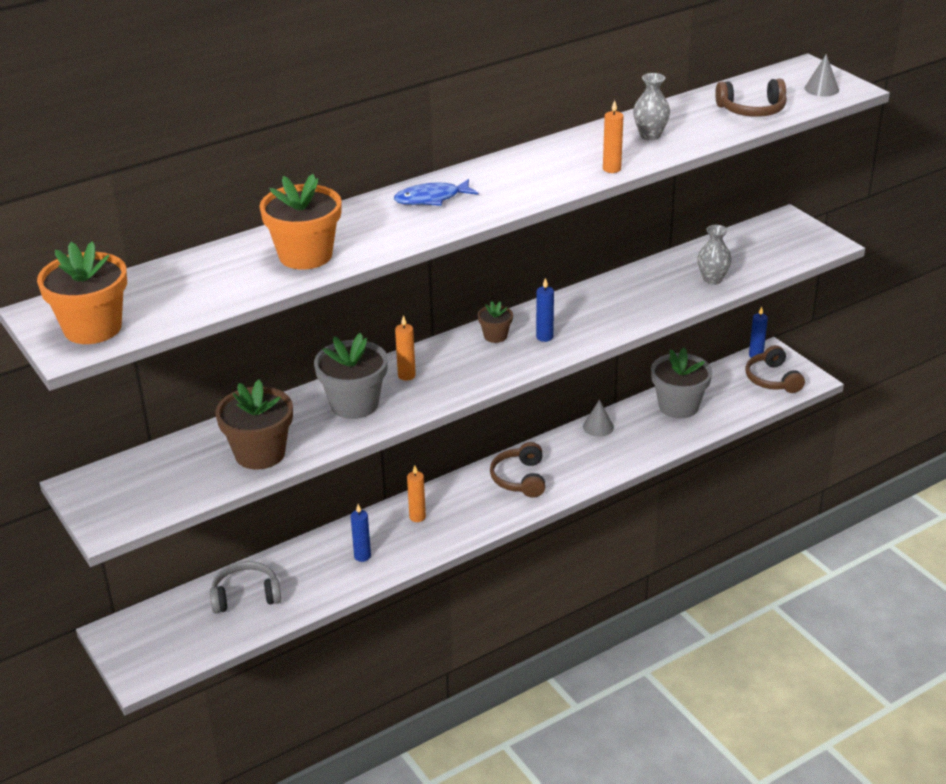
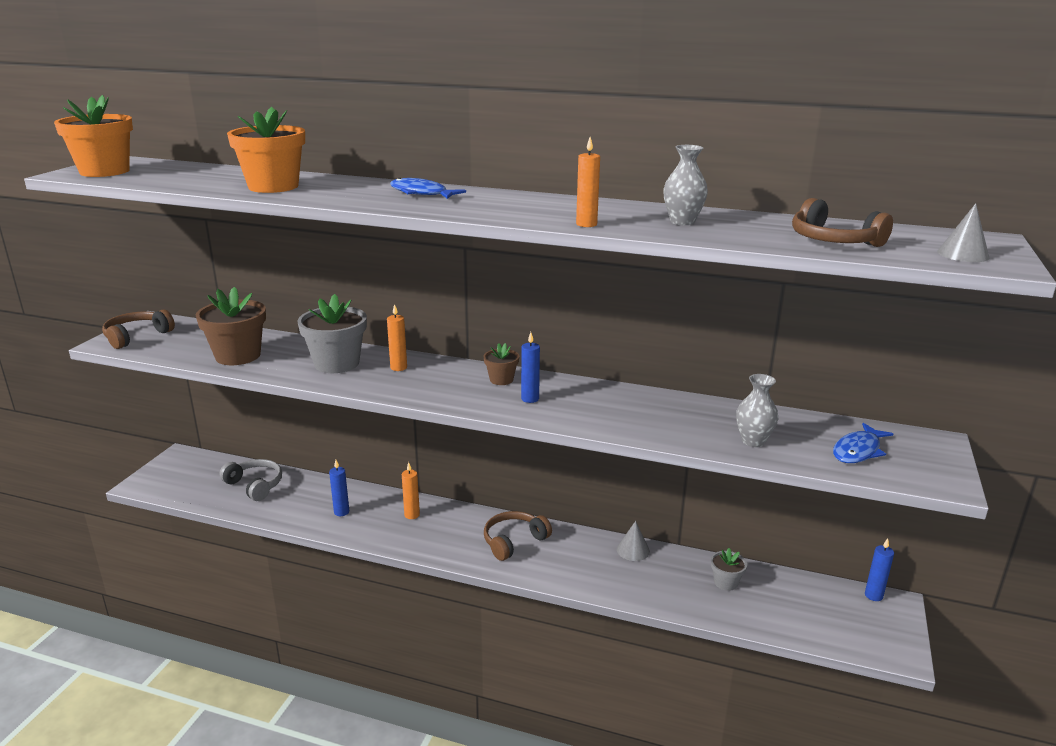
camera: 50 degrees right, 10 degrees down
grey flower pot [651,347,712,418] -> grey flower pot [711,548,747,591], size x0.52
brown headphones [746,345,805,393] -> brown headphones moved to [102,309,175,349]
none -> blue fish [833,423,893,463]

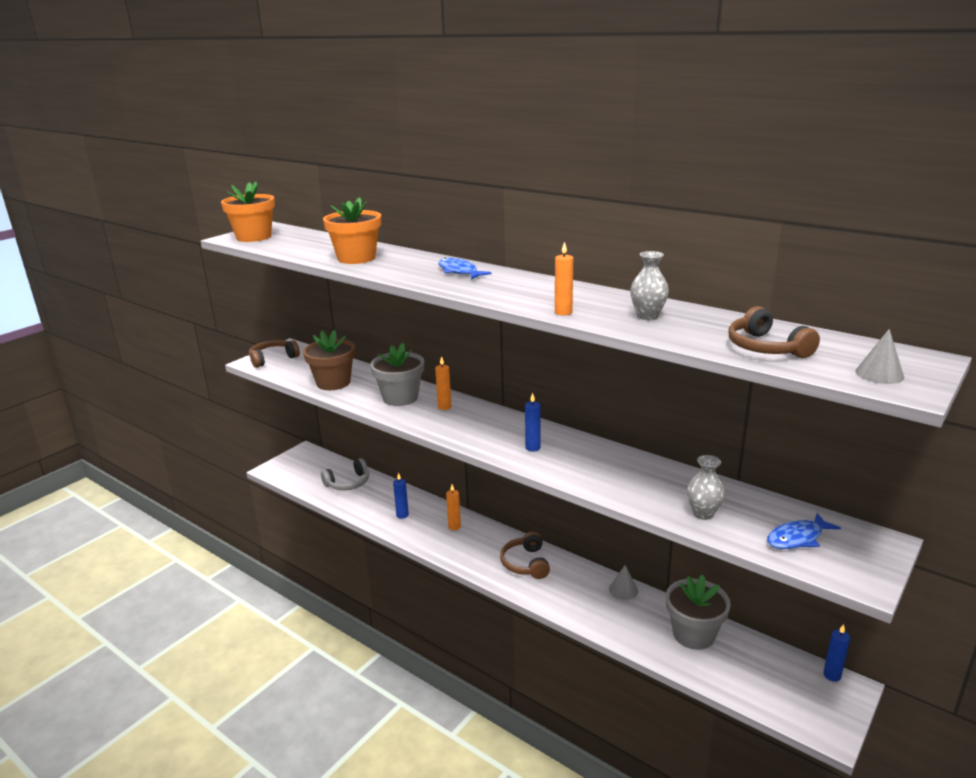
camera: 20 degrees right, 0 degrees up
grey headphones [219,459,282,501] -> grey headphones turned 90 degrees clockwise [321,458,369,490]
brown flower pot [483,343,519,385] -> none
brown headphones [484,511,552,561] -> brown headphones turned 75 degrees counterclockwise [500,532,550,579]
grey flower pot [711,548,747,591] -> grey flower pot [666,575,731,650], size x1.93

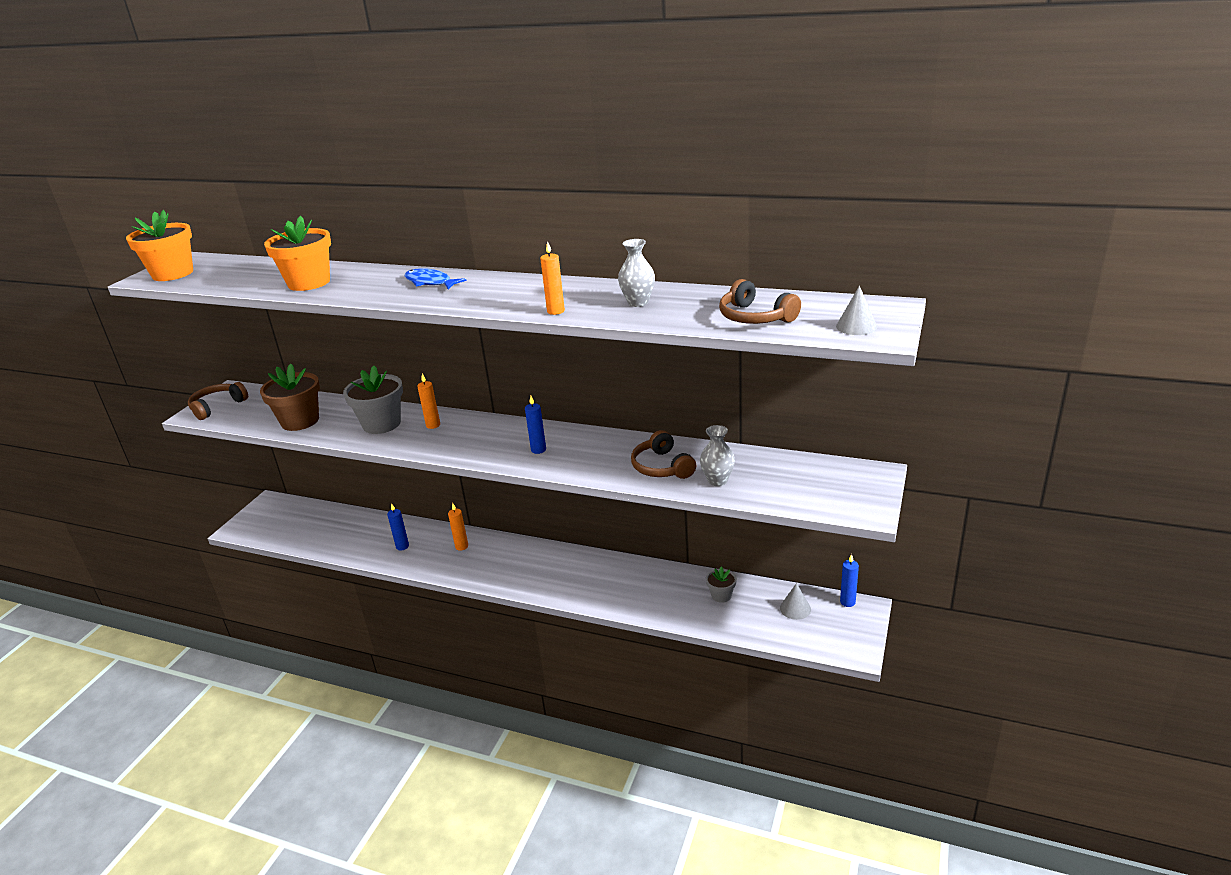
camera: 15 degrees left, 5 degrees up
grey headphones [321,458,369,490] -> none
brown headphones [500,532,550,579] -> brown headphones moved to [631,430,696,479]
grey cone [609,565,638,600] -> grey cone moved to [780,583,811,620]
grey flower pot [666,575,731,650] -> grey flower pot [706,566,737,603], size x0.52
blue fish [767,513,841,549] -> none

